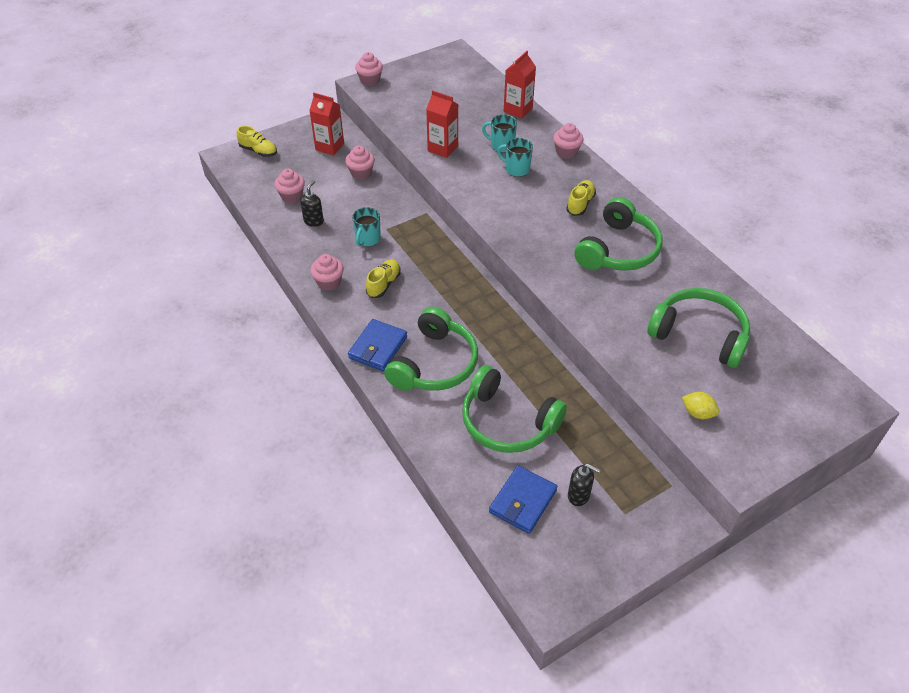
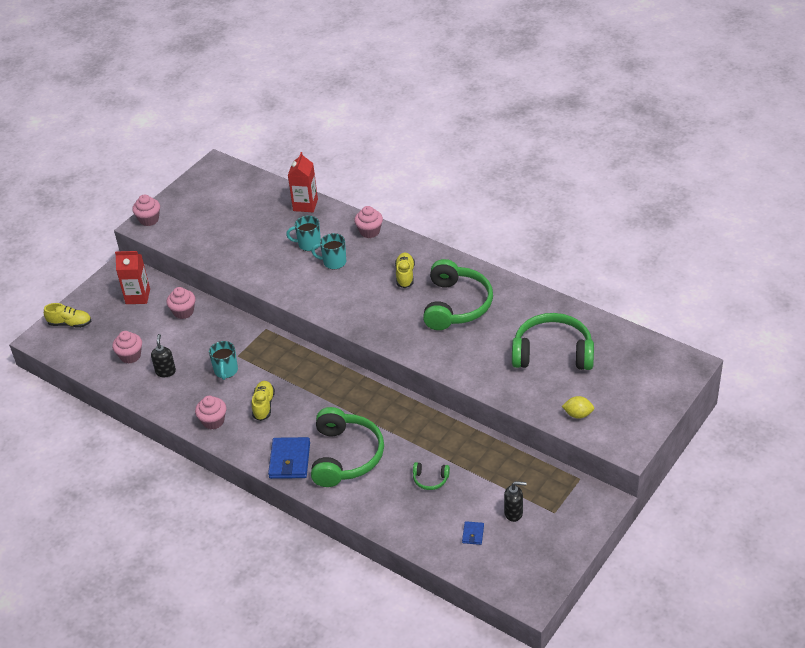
camera: 20 degrees left, 5 degrees down
red carton [426,90,459,158] -> none
green headphones [462,365,567,453] -> green headphones [413,462,450,490], size x0.43
blue wallet [489,465,557,534] -> blue wallet [462,521,484,545], size x0.49

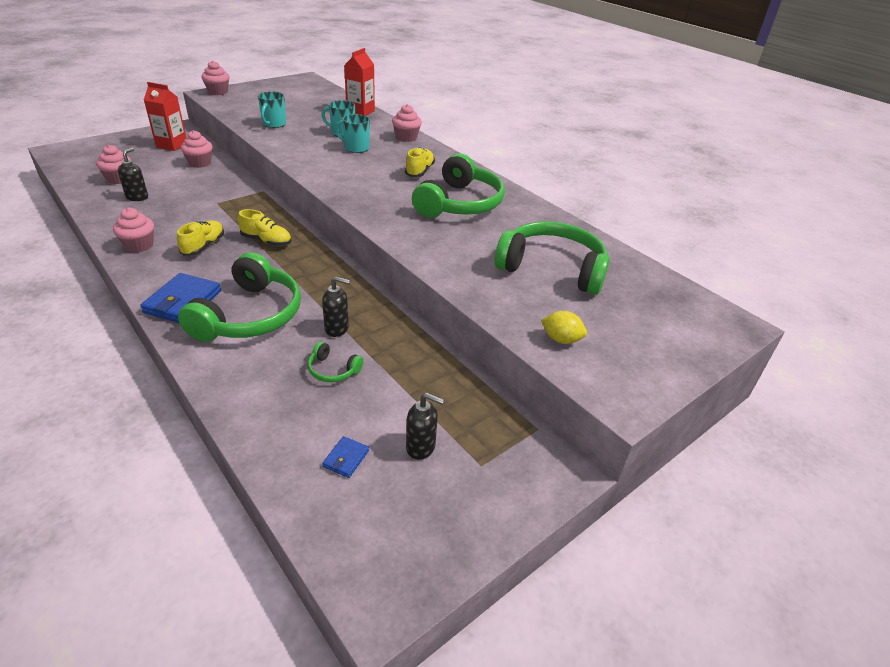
camera: 10 degrees right, 5 degrees down
yellow shoe [44,303,91,328] -> yellow shoe moved to [238,209,291,246]
turquoise mug [209,341,238,380] -> turquoise mug moved to [258,91,286,128]
none -> black soap dispenser [322,276,350,337]

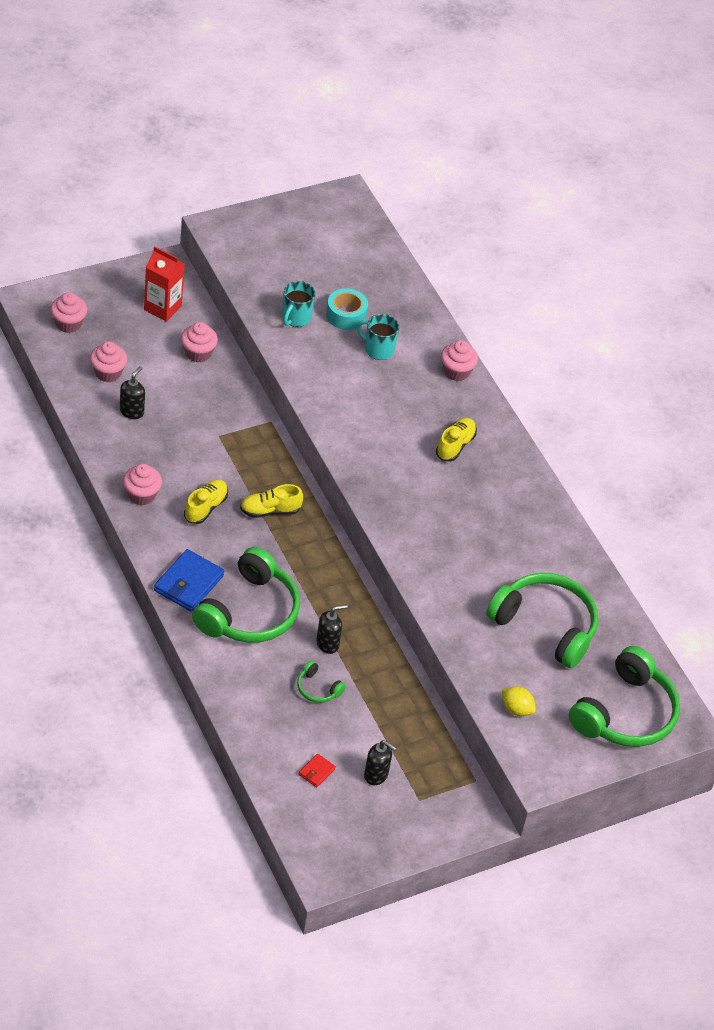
camera: 10 degrees right, 10 degrees up
pink cupcake [201,61,230,95] -> pink cupcake moved to [50,292,87,333]
yellow shoe [238,209,291,246] -> yellow shoe turned 135 degrees clockwise [240,484,303,518]
black soap dispenser [322,276,350,337] -> black soap dispenser turned 45 degrees counterclockwise [316,604,347,654]
blue wallet [322,436,369,478] -> red wallet [299,753,336,787]
turquoise mug [335,114,370,153] -> none
red carton [344,48,375,116] -> none
green headphones [412,153,505,218] -> green headphones moved to [569,646,680,747]
none -> turquoise tape [326,288,368,330]

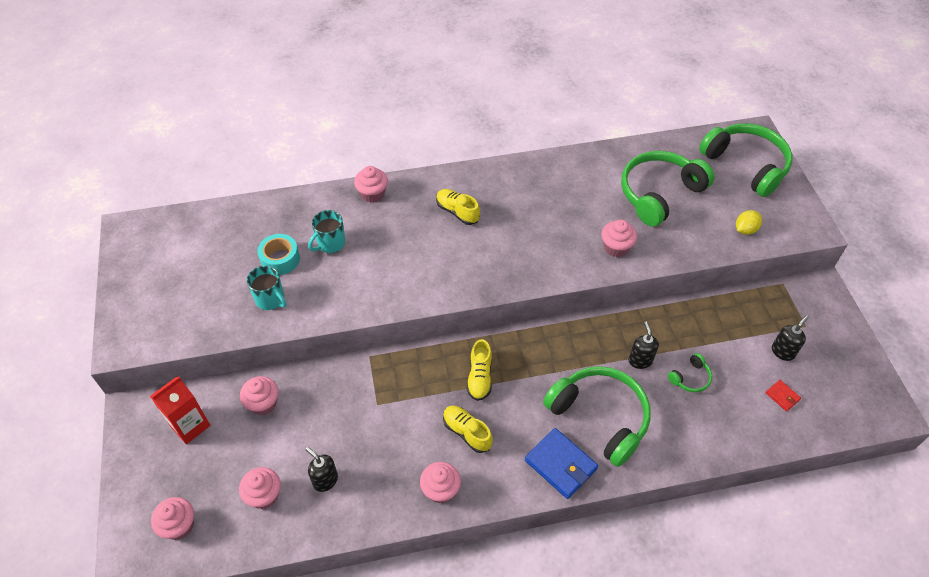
camera: 70 degrees left, 5 degrees up
none -> pink cupcake [601,220,637,257]

